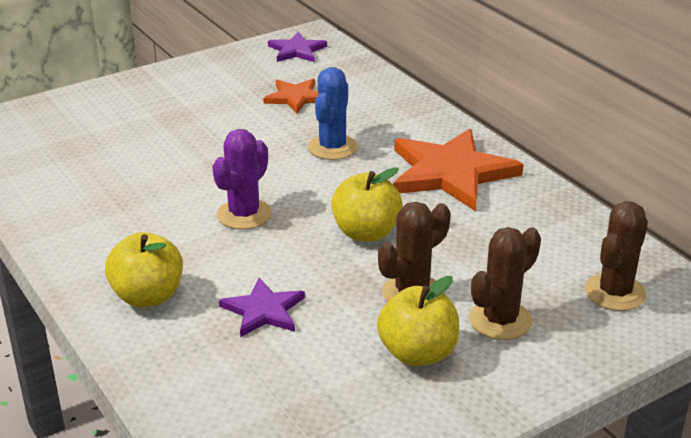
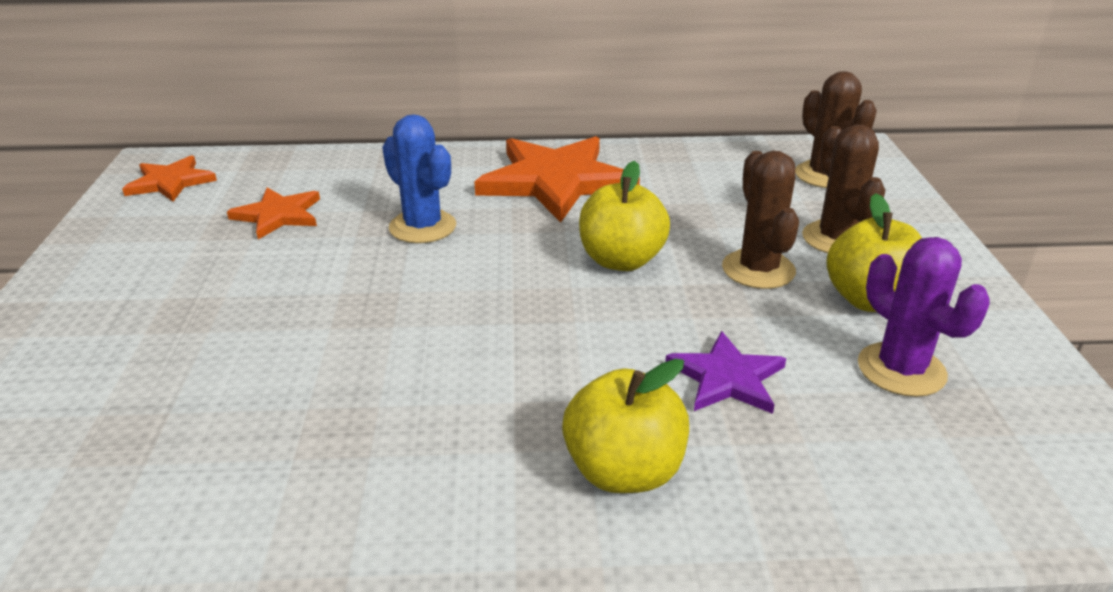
camera: 60 degrees left, 0 degrees up
purple cactus [212,129,272,230] -> purple cactus moved to [858,237,990,397]
purple star [268,32,327,62] -> orange star [122,155,217,202]

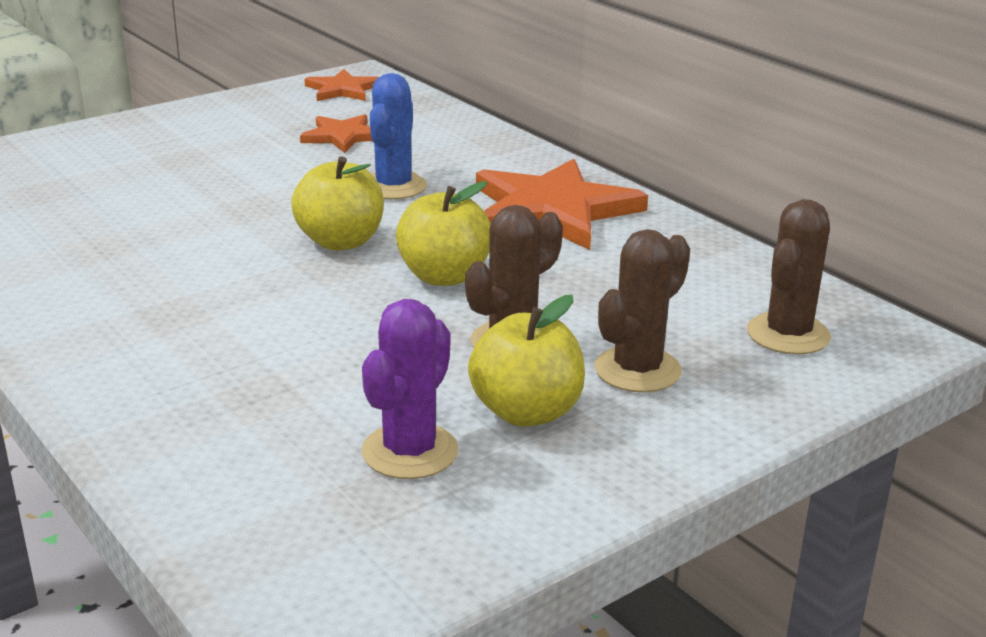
camera: 55 degrees right, 5 degrees down
yellow apple [562,359,689,493] -> yellow apple moved to [291,156,384,251]
purple star [665,331,786,414] -> none

